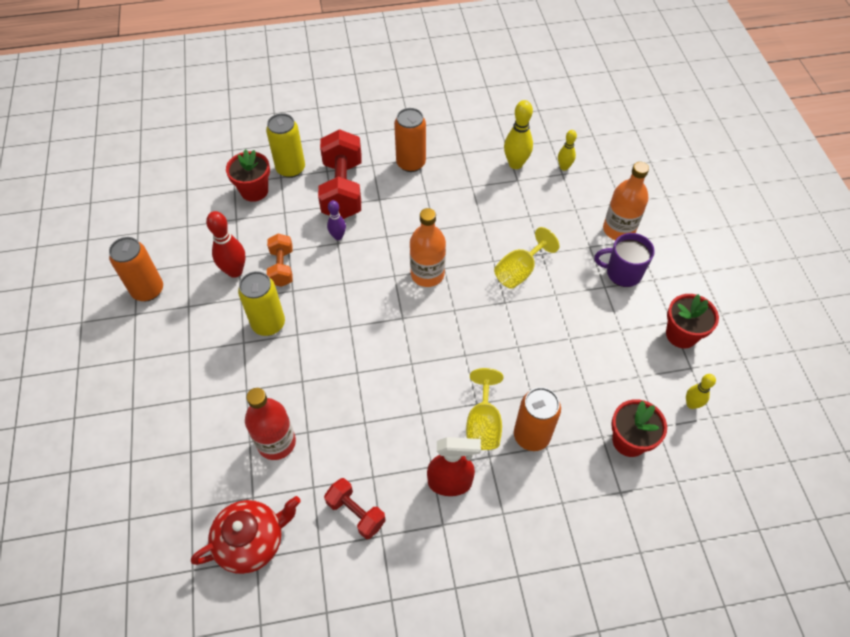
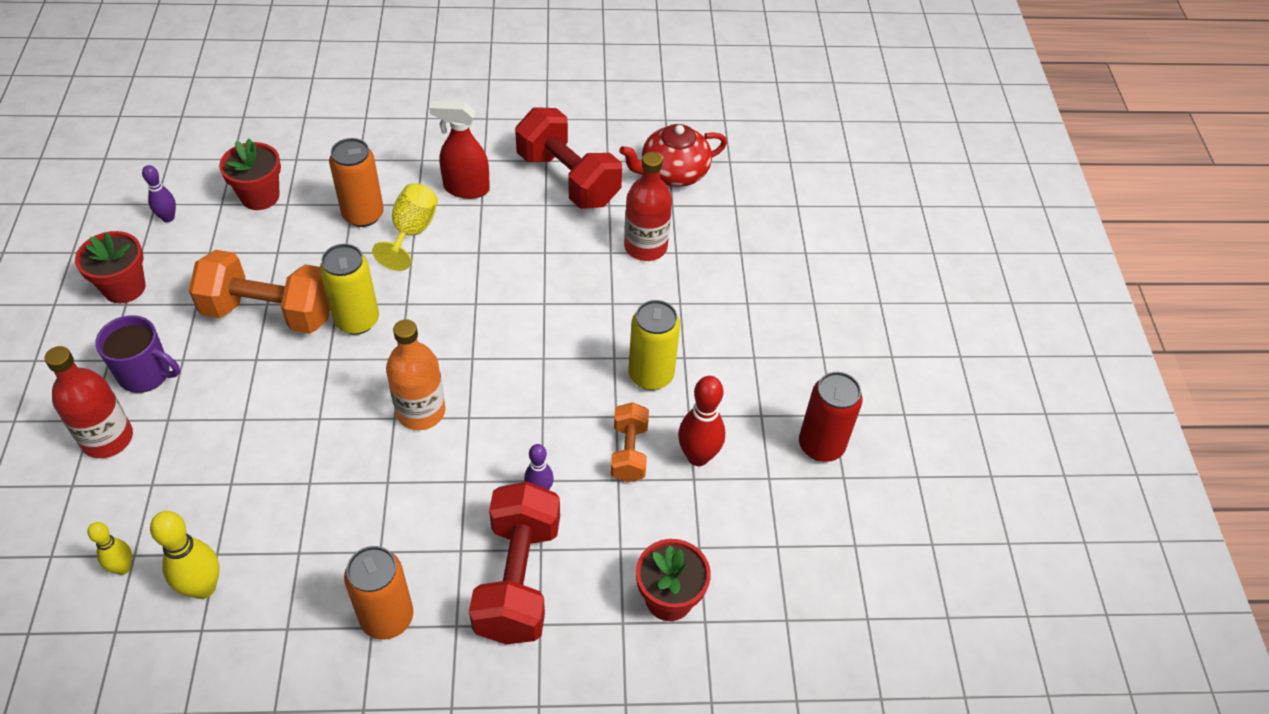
camera: 175 degrees left, 5 degrees down
orange can [109,237,163,301] -> red can [799,372,863,462]
yellow can [266,113,305,178] -> yellow can moved to [320,244,379,335]
red dumbbell [324,478,386,539] -> red dumbbell [515,107,622,209], size x1.82
yellow goblet [494,227,559,289] -> none
orange bottle [603,162,649,240] -> red bottle [45,346,133,458]
yellow bowling pin [686,374,716,409] -> purple bowling pin [142,165,176,222]
none -> orange dumbbell [189,250,330,334]

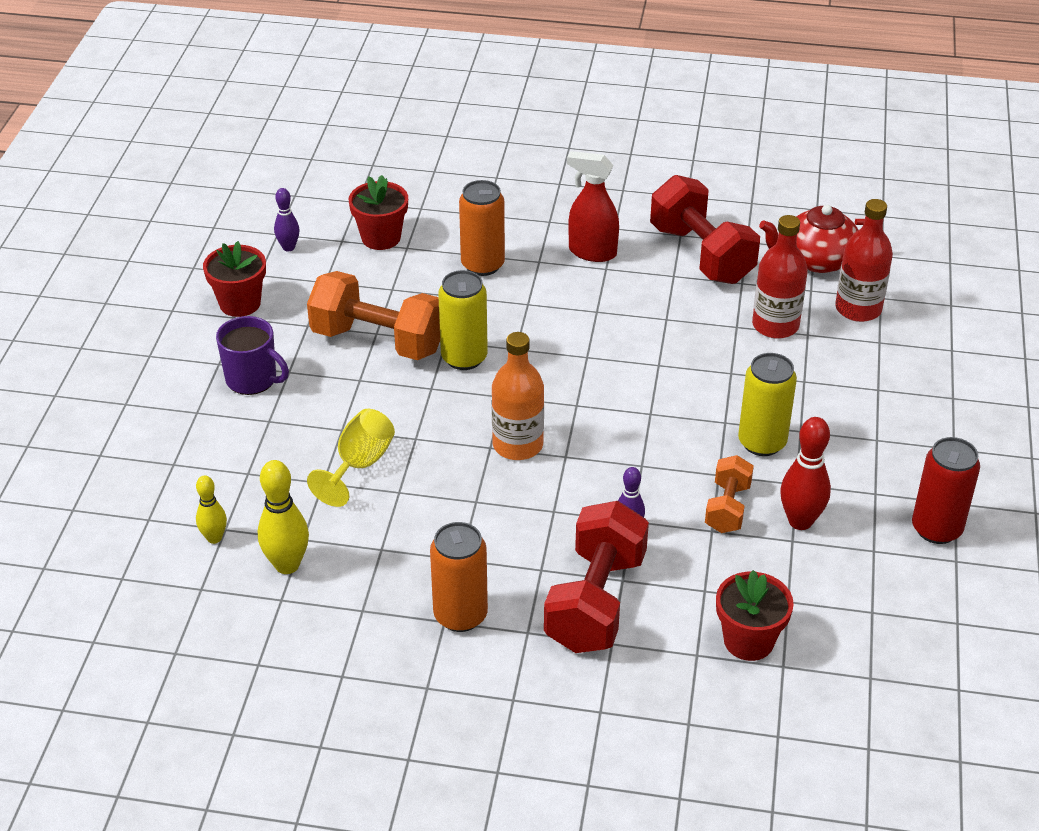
camera: 15 degrees right, 10 degrees down
red bottle [45,346,133,458] -> red bottle moved to [835,199,893,322]
yellow goblet [372,183,438,271] -> yellow goblet moved to [307,409,395,507]

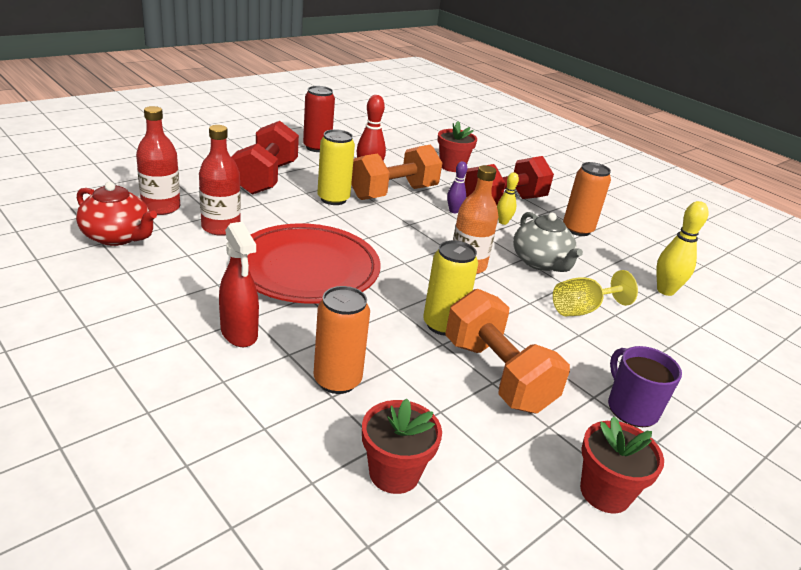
camera: 145 degrees left, 10 degrees down
yellow bowling pin [196,476,227,544] -> yellow bowling pin moved to [497,172,519,225]
purple bowling pin [274,188,299,251] -> none
red dumbbell [650,175,760,284] -> red dumbbell moved to [231,121,299,195]
orange dumbbell [705,455,754,533] -> orange dumbbell [351,144,442,200], size x1.82
none -> red plate [247,223,380,304]
none -> grey teapot [513,212,583,272]

